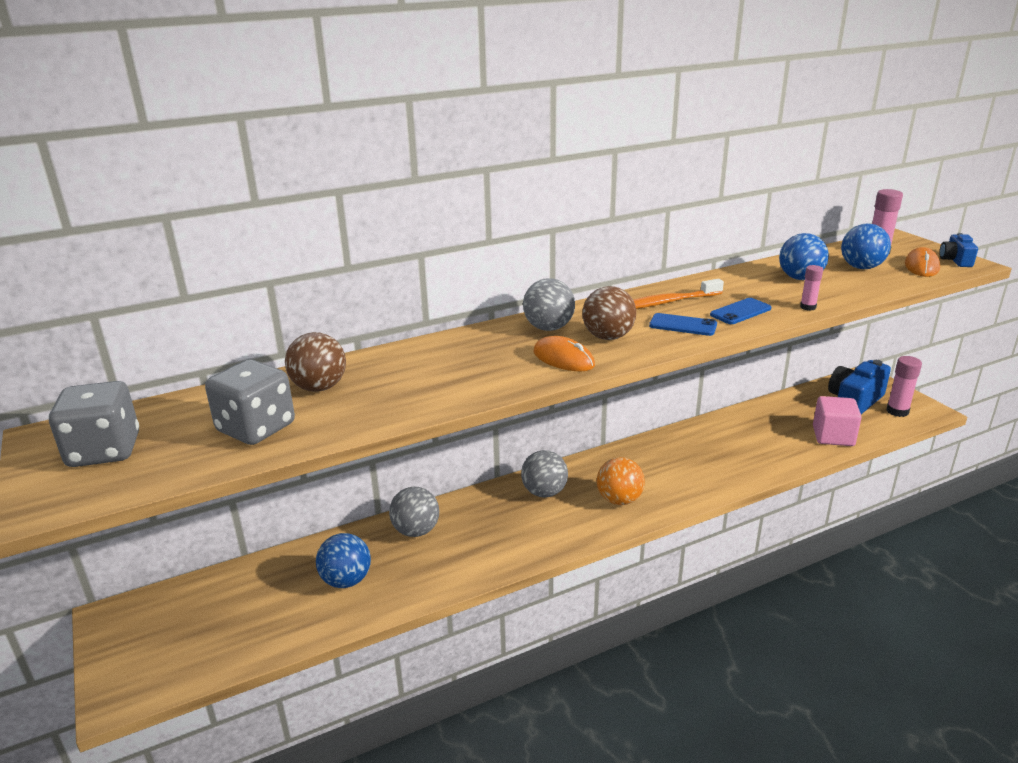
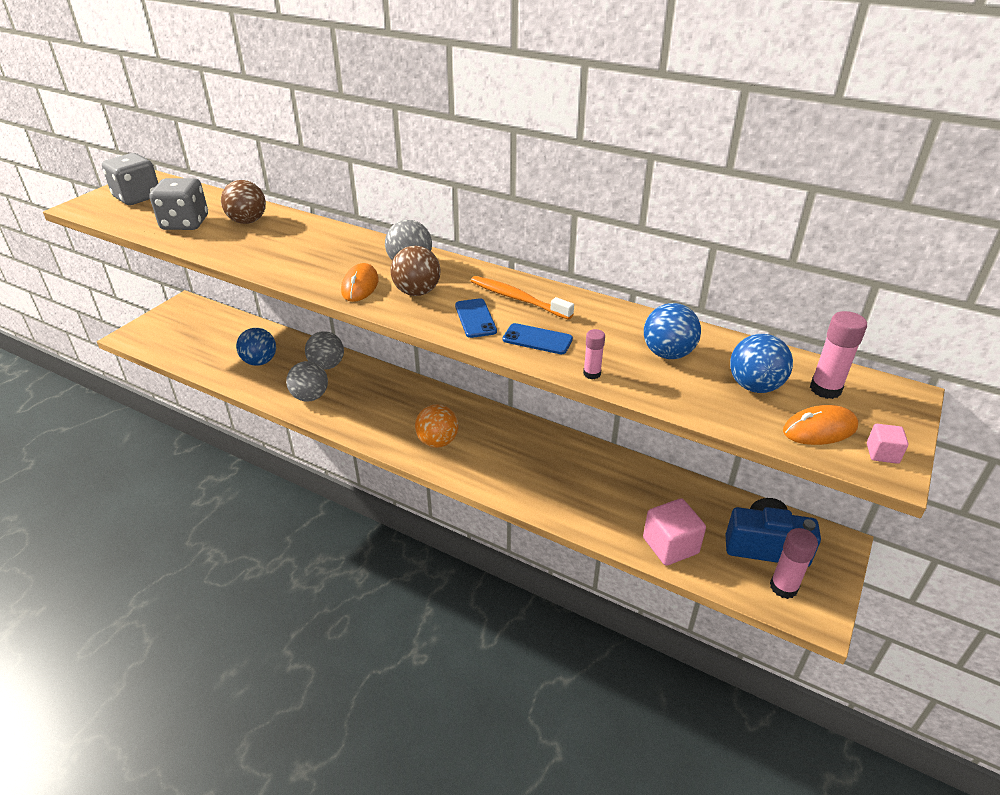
camera: 55 degrees right, 10 degrees up
grey ball [521,450,568,497] -> grey ball moved to [286,361,328,402]
blue camera [939,233,978,267] -> pink cube [867,424,908,464]

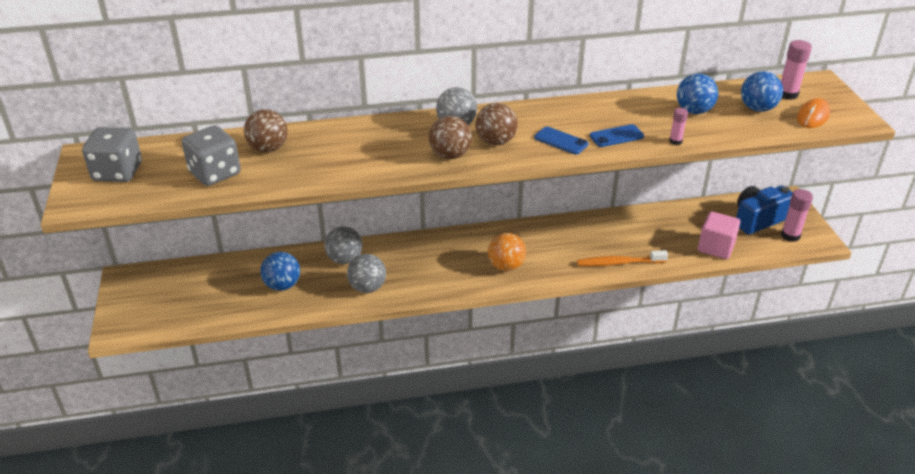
camera: 40 degrees left, 0 degrees up
orange mouse [341,263,379,302] -> brown ball [429,116,472,159]
orange toothbrush [471,276,574,320] -> orange toothbrush moved to [577,250,668,266]
pink cube [867,424,908,464] -> none

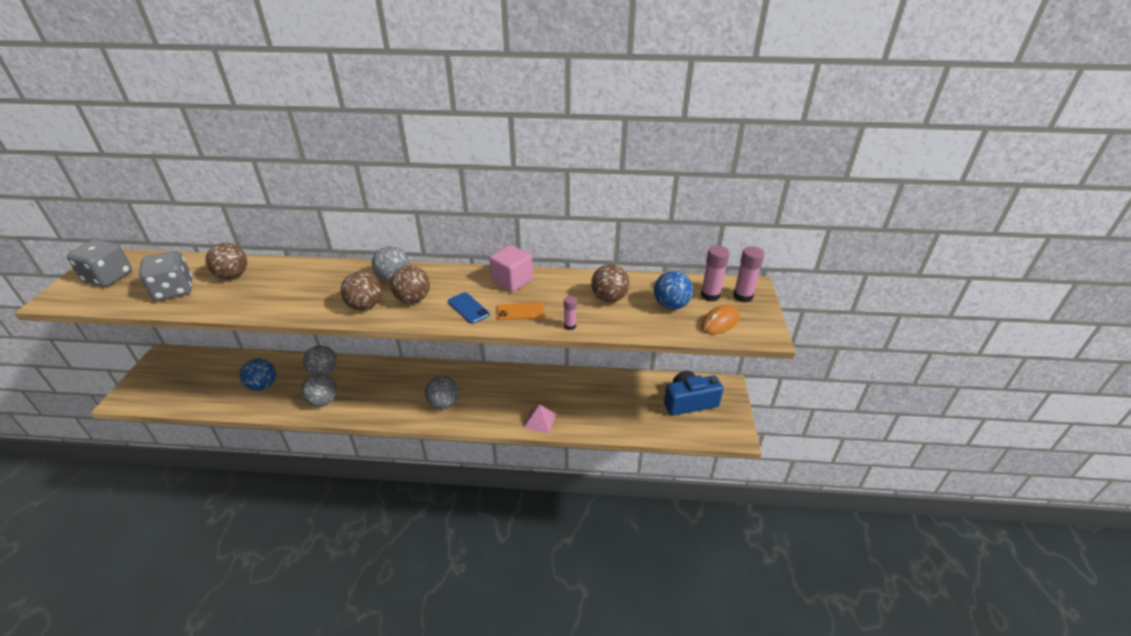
camera: 15 degrees right, 0 degrees up
orange ball [488,233,526,271] -> grey ball [425,376,459,409]
orange toothbrush [577,250,668,266] -> pink pyramid [524,404,556,433]
blue phone [590,124,644,147] -> orange phone [497,302,545,320]
blue ball [677,74,718,114] -> brown ball [591,264,630,302]
pink cube [698,212,740,259] -> pink cube moved to [489,245,533,292]
pink glue stick [781,189,813,242] -> pink glue stick moved to [733,246,764,303]

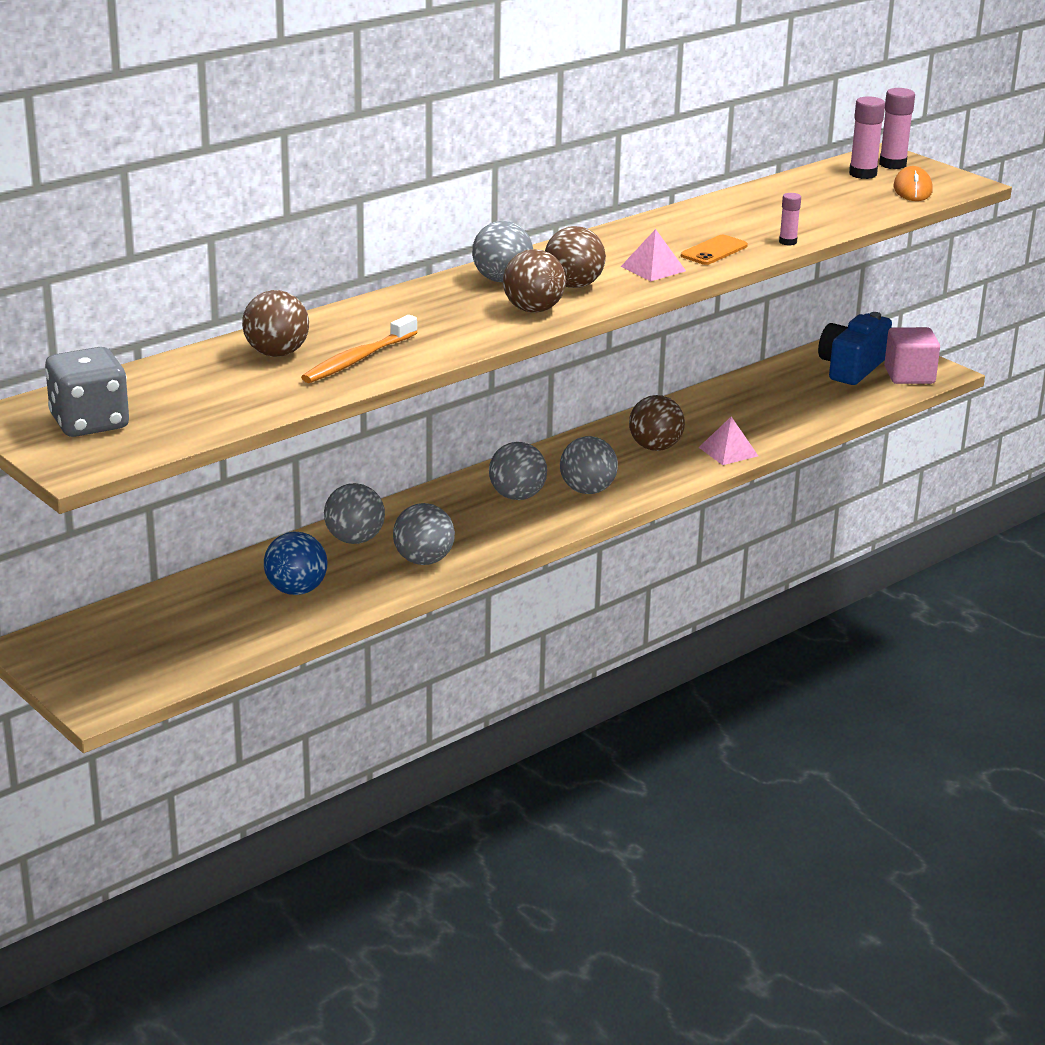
camera: 45 degrees left, 10 degrees down
grey dice [139,251,192,301] -> none
blue phone [448,292,490,324] -> pink pyramid [621,229,686,281]
pink cube [489,245,533,292] -> pink cube moved to [884,327,940,384]
brown ball [591,264,630,302] -> brown ball moved to [629,395,685,451]
blue ball [654,271,693,310] -> none
none -> orange toothbrush [301,315,417,383]
none -> grey ball [489,442,547,500]

